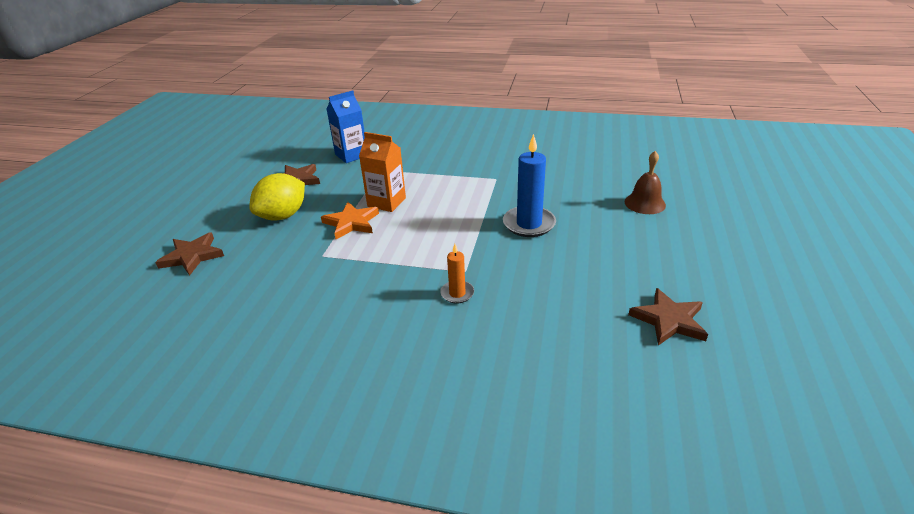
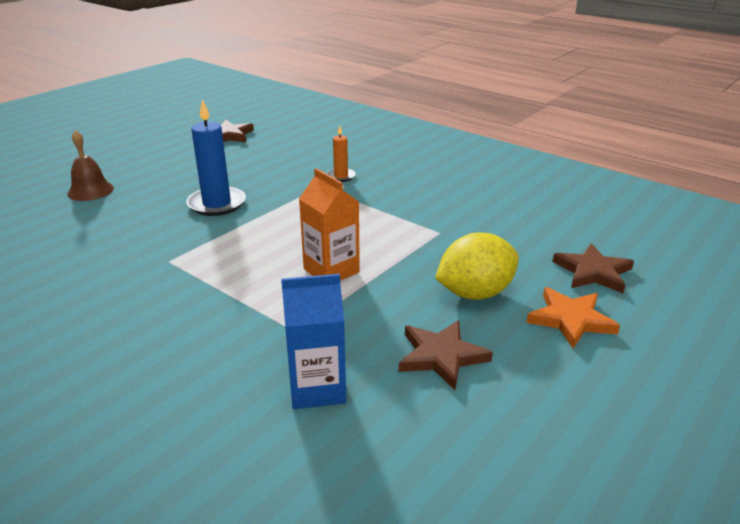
camera: 155 degrees left, 5 degrees down
orange star [321,202,379,239] -> orange star moved to [526,287,620,348]

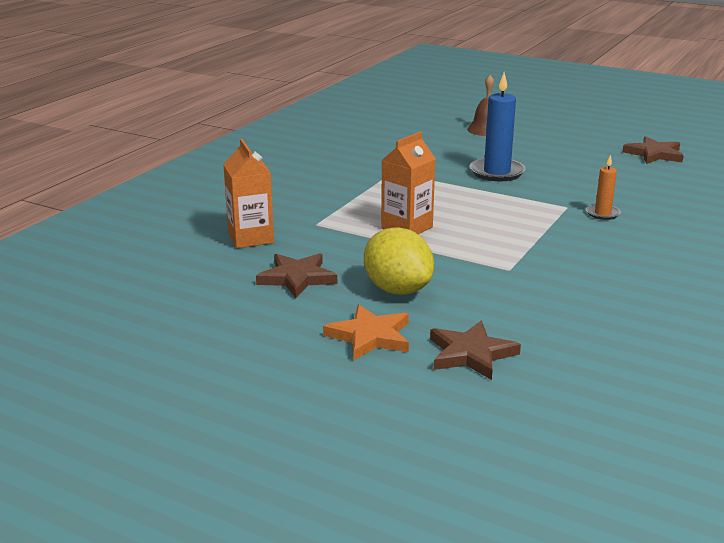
camera: 80 degrees right, 5 degrees down
blue carton [281,274,346,409] -> orange carton [223,139,274,248]

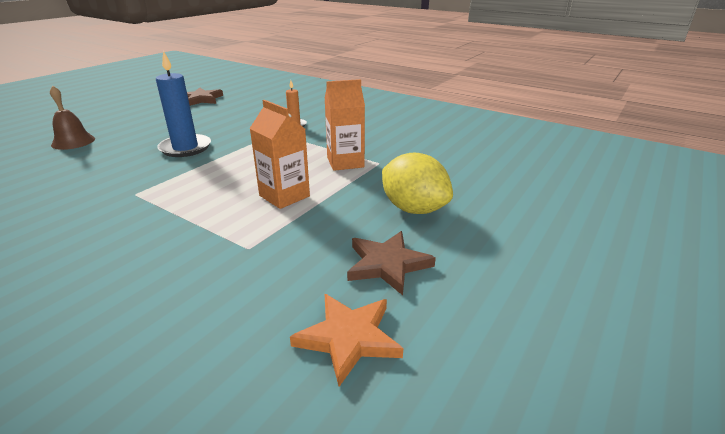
camera: 85 degrees left, 5 degrees up
orange carton [223,139,274,248] -> orange carton moved to [325,79,365,171]
orange star [323,304,409,360] -> orange star moved to [290,294,403,387]
yellow lemon [364,227,434,295] -> yellow lemon turned 75 degrees clockwise [382,153,453,214]
brown star [430,321,521,380] -> none

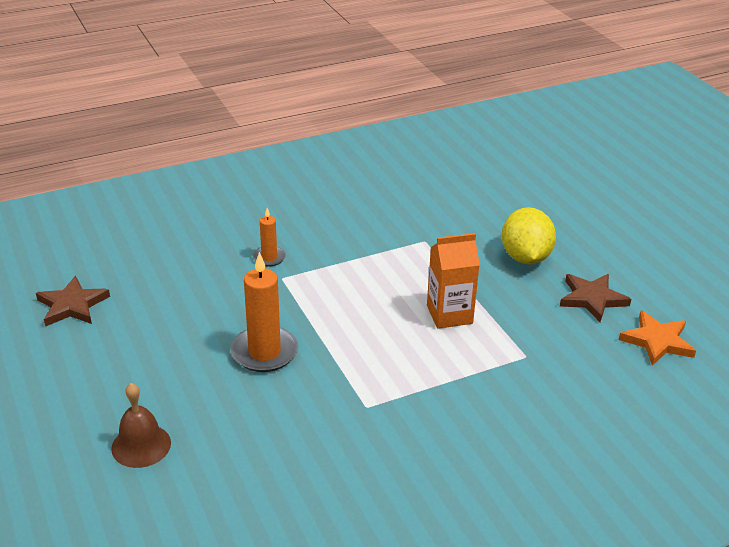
camera: 60 degrees left, 5 degrees up
blue candle [156,51,211,157] -> orange candle [230,252,298,372]
orange carton [325,79,365,171] -> none
yellow lemon [382,153,453,214] -> yellow lemon turned 75 degrees counterclockwise [502,207,556,264]

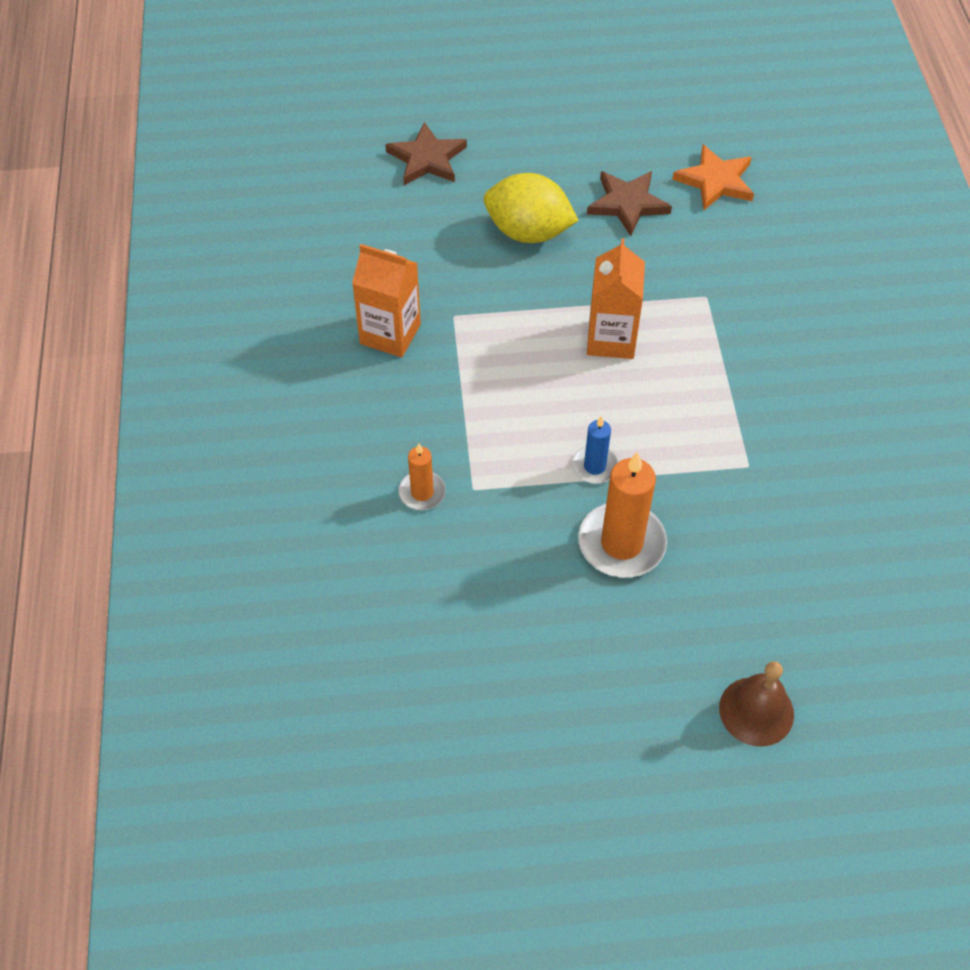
camera: 70 degrees left, 20 degrees up
brown star [36,276,110,326] -> brown star moved to [385,122,467,185]
none -> orange carton [352,244,421,357]
none -> blue candle [572,416,618,484]

